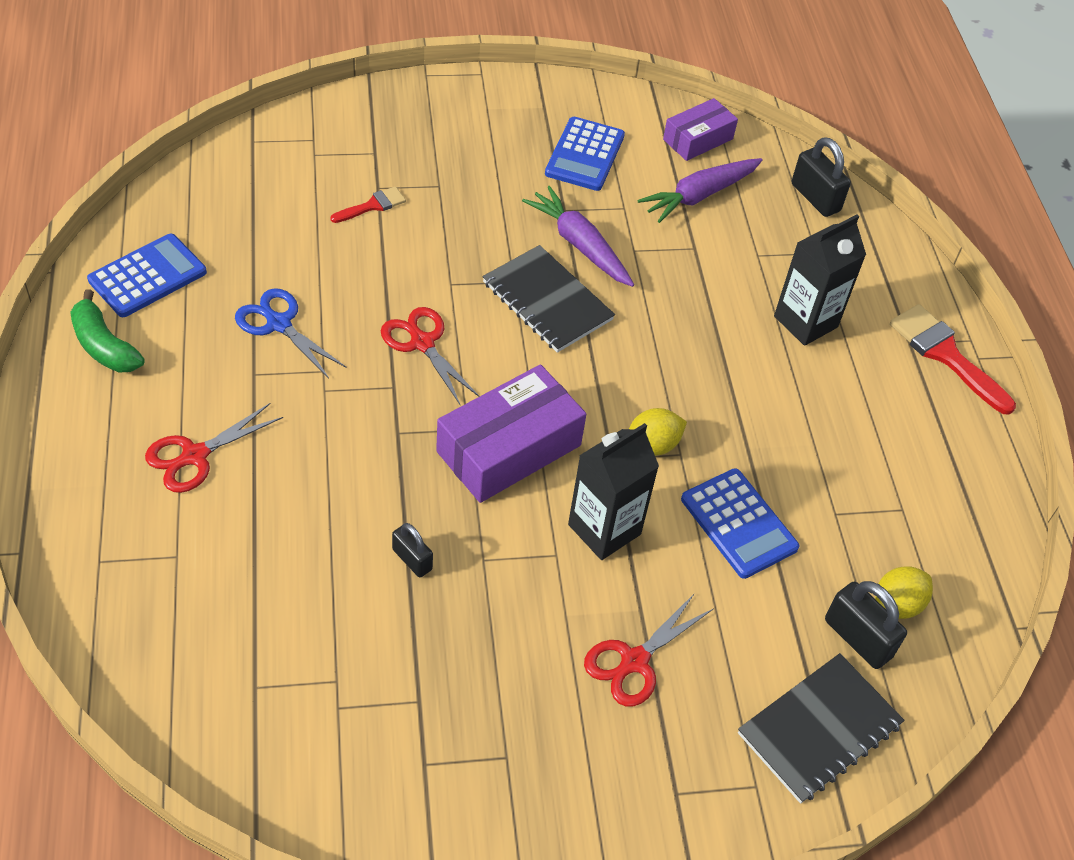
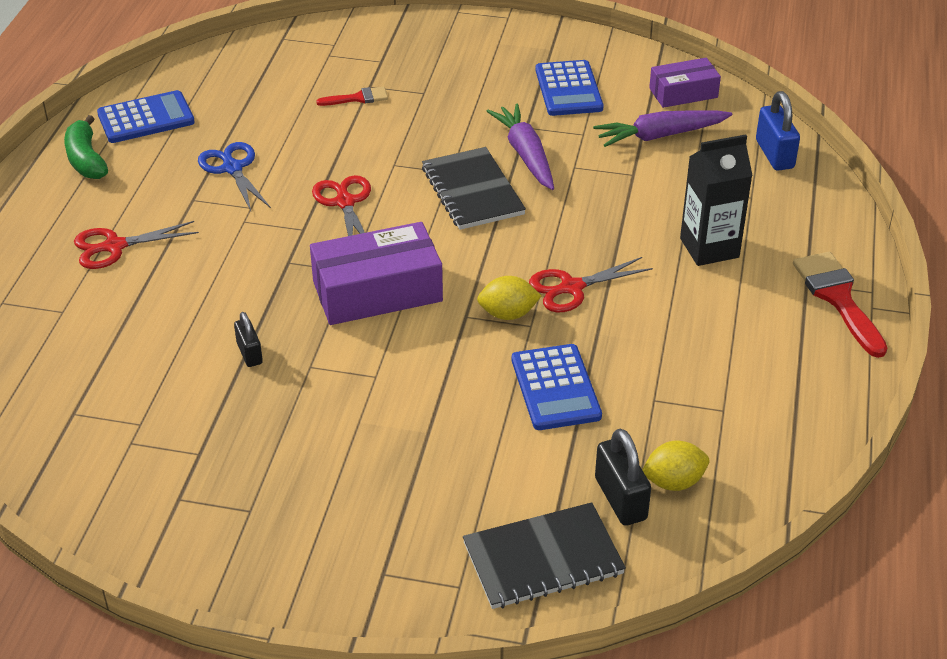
camera: 25 degrees right, 10 degrees down
blue calculator [545,117,625,191] -> blue calculator turned 45 degrees counterclockwise [535,60,604,116]
black carton [568,423,659,560] -> none
red scissors [584,593,713,707] -> red scissors moved to [529,257,653,312]
black padlock [792,137,851,217] -> blue padlock [756,91,800,171]

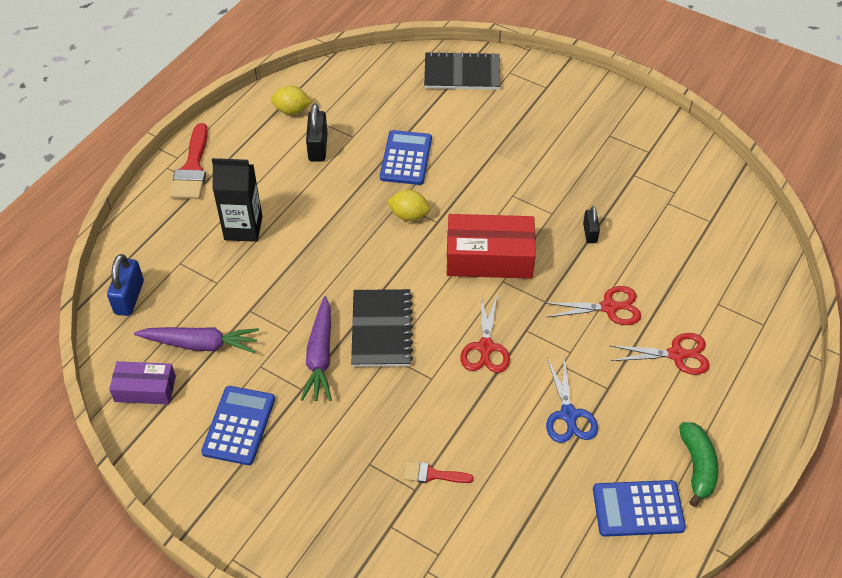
camera: 160 degrees left, 10 degrees up
purple box [310,222,443,325] -> red box [447,214,536,279]
red scissors [529,257,653,312] -> red scissors moved to [544,286,641,325]
black padlock [595,428,651,526] -> black padlock moved to [306,104,328,161]
yellow lemon [642,440,710,491] -> yellow lemon moved to [271,86,312,115]

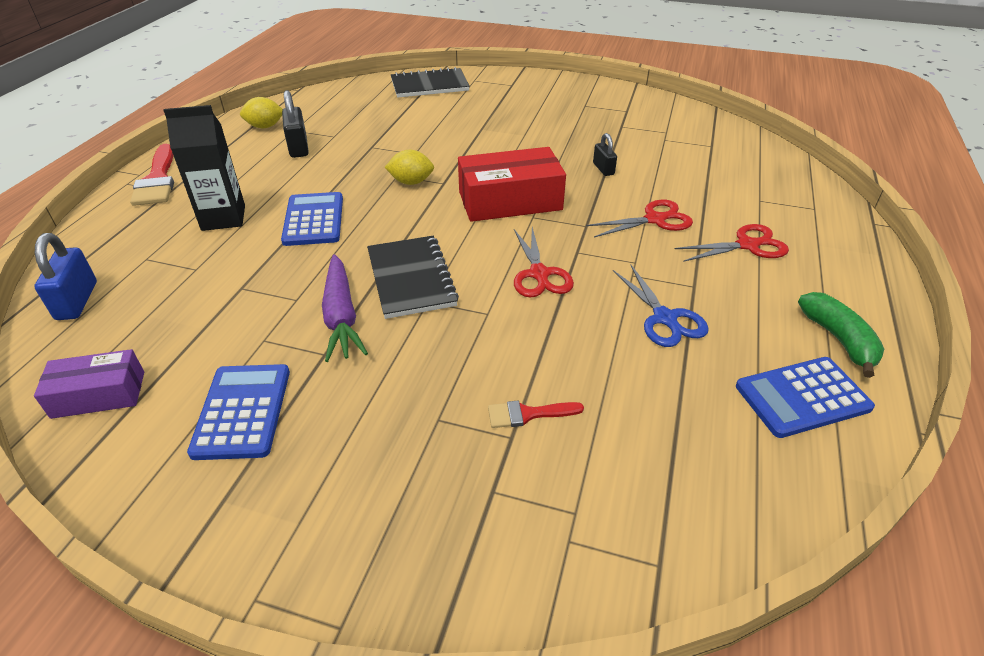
camera: 15 degrees left, 10 degrees down
purple carrot [134,327,259,353] -> none
blue calculator [380,130,432,185] -> blue calculator moved to [281,192,343,246]

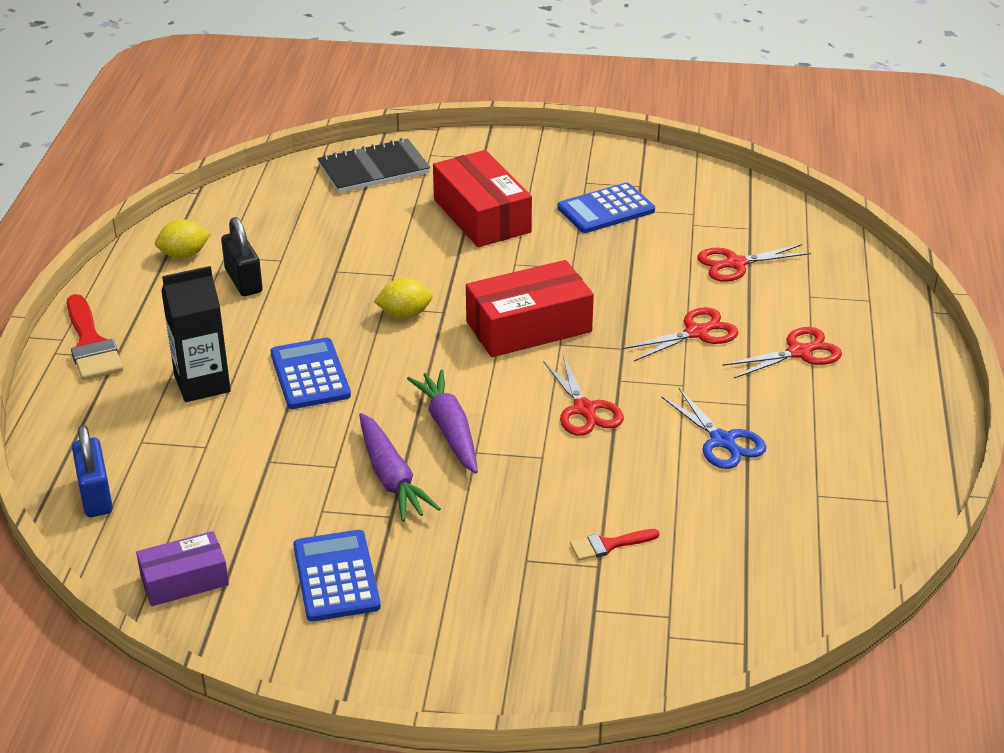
camera: 10 degrees left, 5 degrees down
black notebook [367,236,459,319] -> purple carrot [407,369,478,474]
black padlock [593,133,617,176] -> none
blue calculator [736,357,875,438] -> blue calculator moved to [557,182,655,233]
green banana [798,292,884,378] -> none
none -> red box [433,150,532,247]
none -> red scissors [697,244,811,282]

